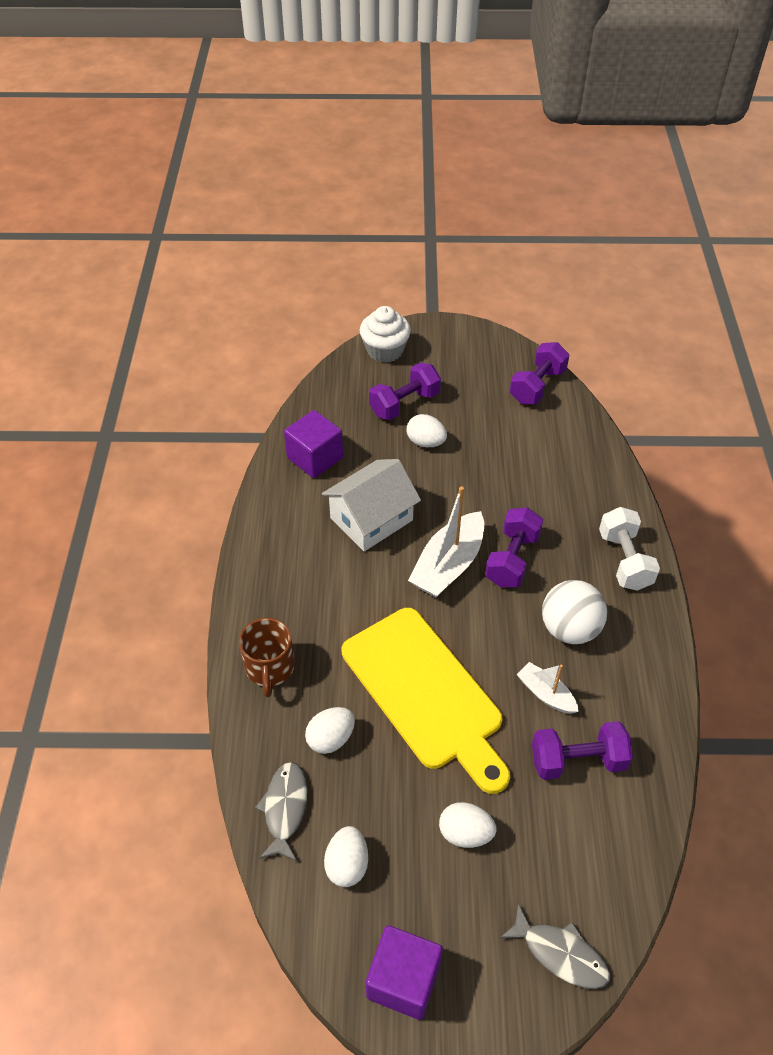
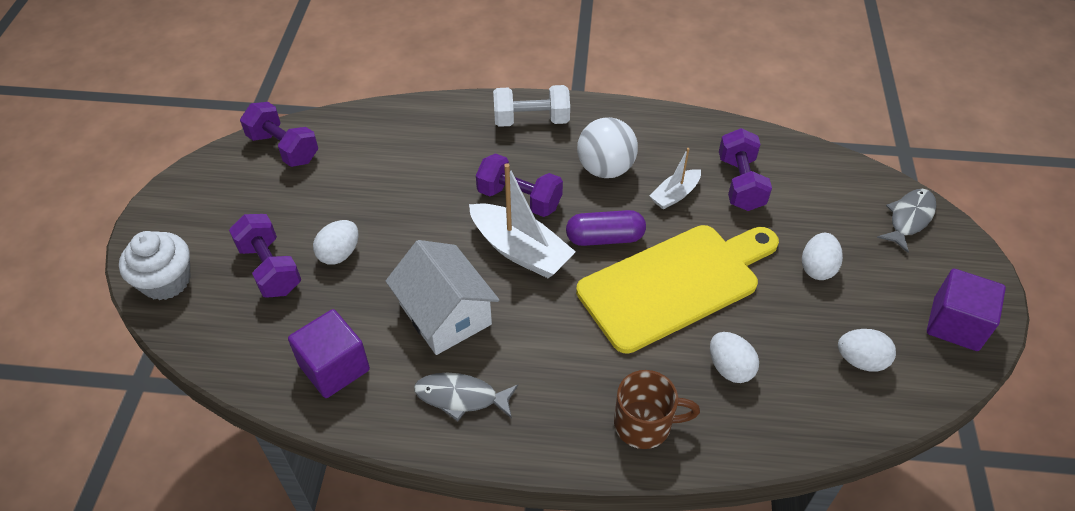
camera: 85 degrees left, 0 degrees up
grey fish [255,762,307,861] -> grey fish moved to [414,373,518,421]
none -> purple capsule [566,210,646,246]

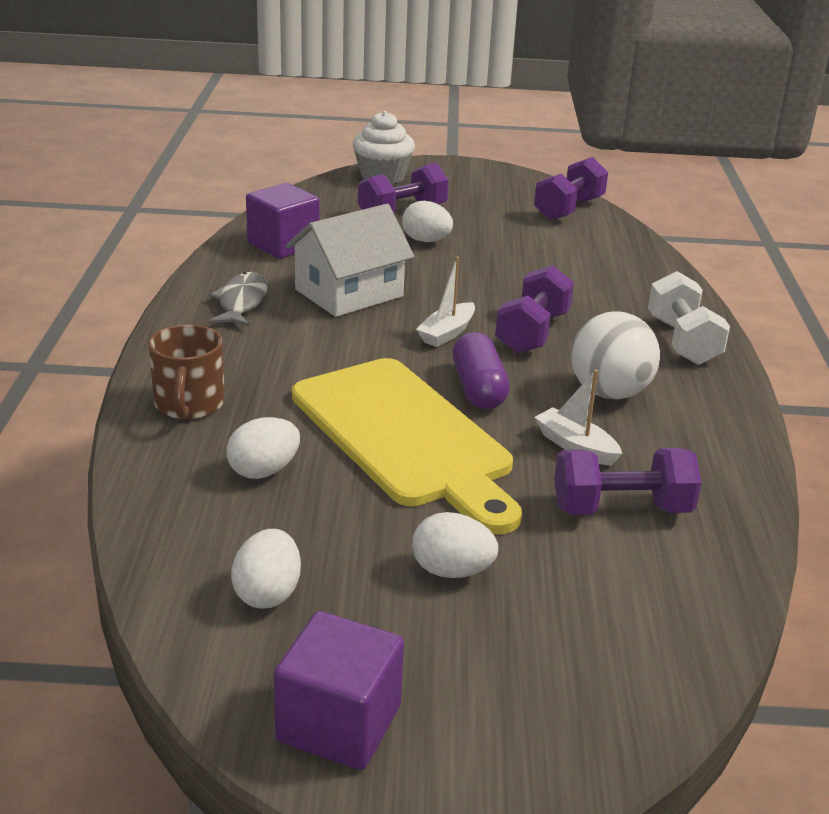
camera: 85 degrees right, 20 degrees down
white boat [469,163,576,278] -> white boat [416,256,475,347], size x0.56
grey fish [877,189,937,253] -> none

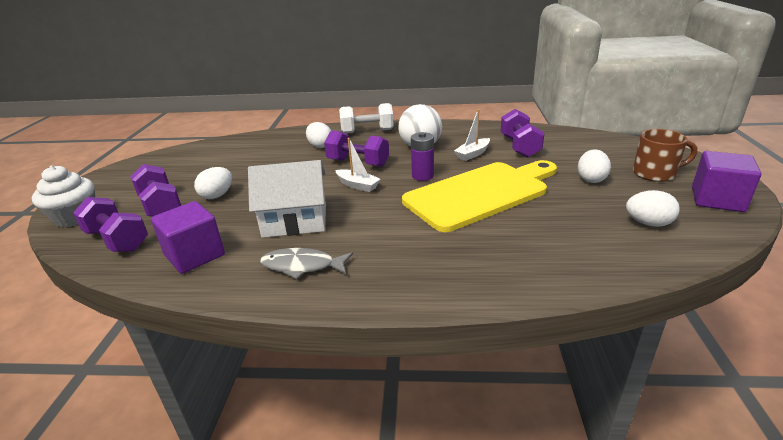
camera: 85 degrees left, 0 degrees up
brown mug [148,324,225,420] -> brown mug moved to [633,129,697,182]
white egg [226,417,300,479] -> white egg moved to [306,122,331,148]
white house [286,204,415,317] -> white house turned 60 degrees counterclockwise [248,160,326,238]
purple capsule [453,332,510,409] -> purple battery [411,132,434,181]
purple dumbbell [534,157,608,220] -> purple dumbbell moved to [73,197,148,252]

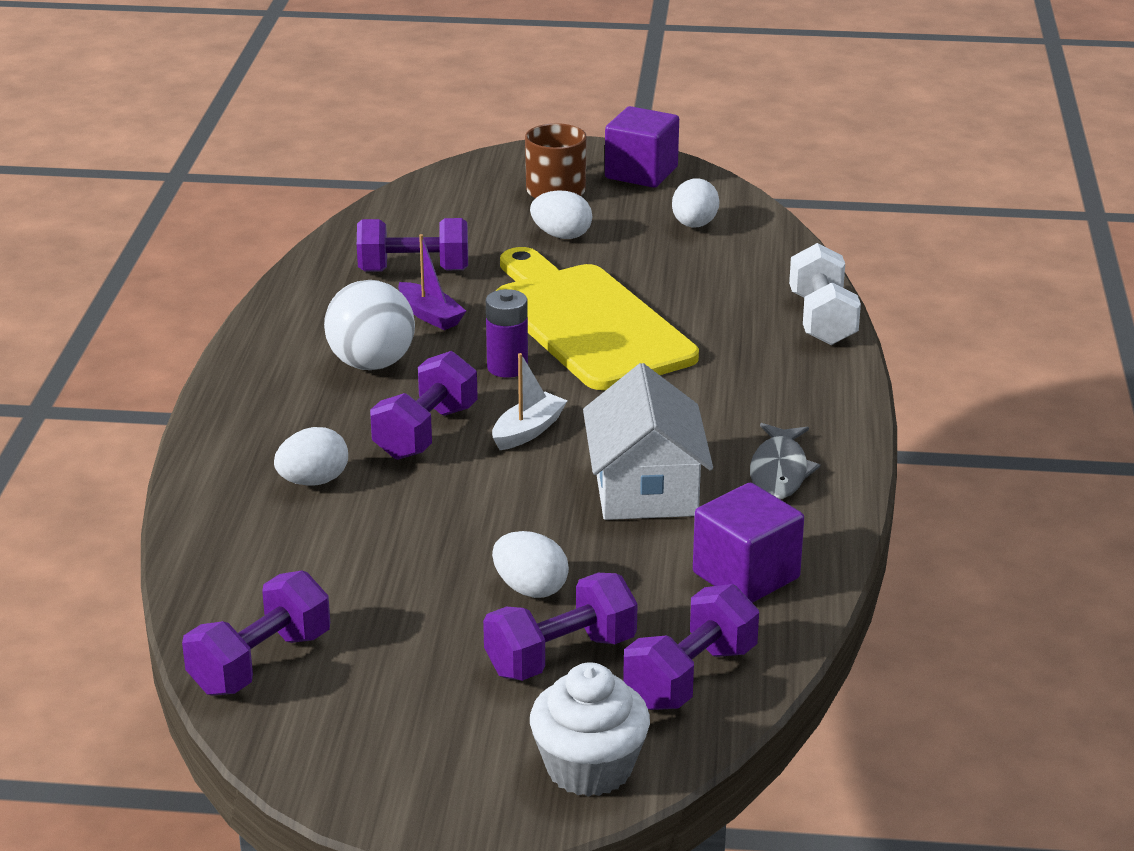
camera: 90 degrees left, 0 degrees up
white dumbbell [339,103,394,134] -> white dumbbell moved to [789,243,861,345]
white boat [454,109,490,161] -> purple boat [398,234,466,330]
none -> purple dumbbell [182,571,330,696]

